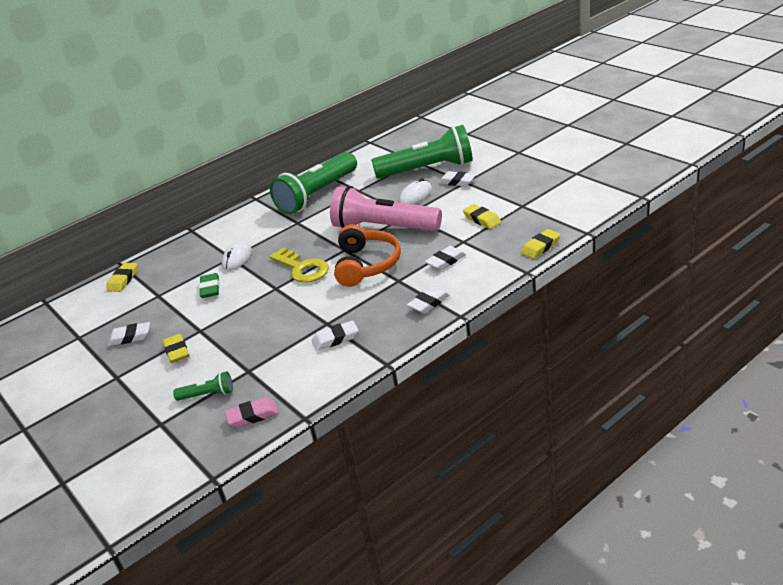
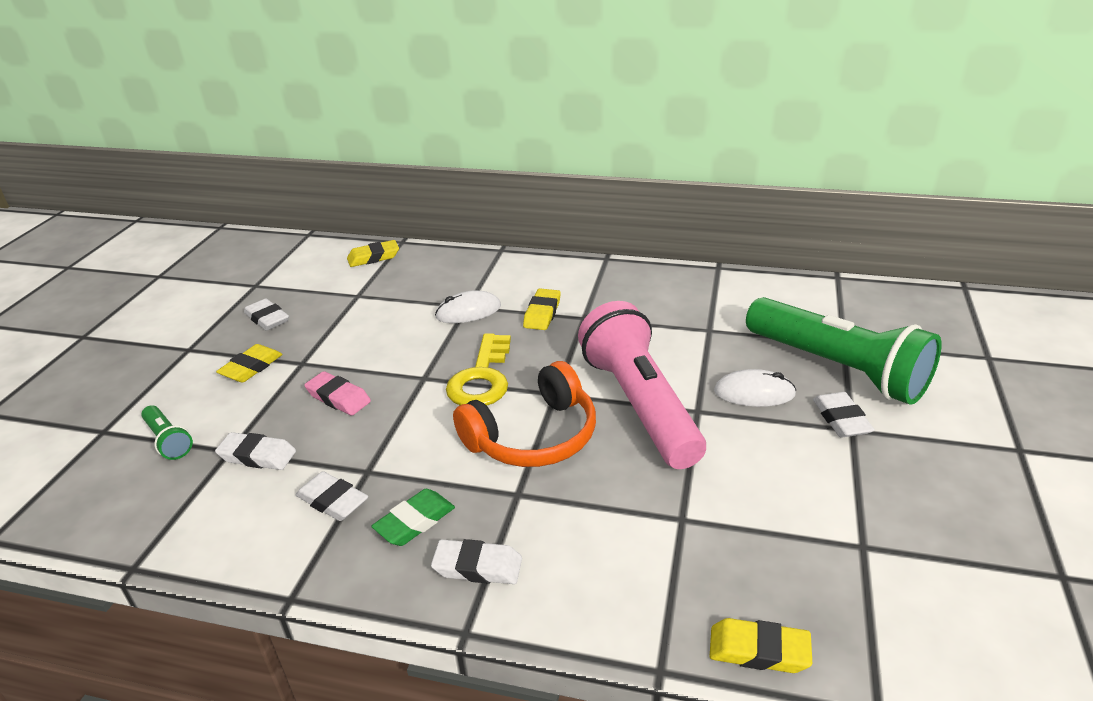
camera: 50 degrees right, 0 degrees up
green eraser [199,273,219,298] -> green eraser moved to [371,489,455,546]
pink eraser [225,397,279,428] -> pink eraser moved to [304,371,371,415]
green flashlight [270,152,357,215] -> none
white eraser [425,246,466,271] -> white eraser moved to [215,432,296,470]
yellow eraser [463,204,501,229] -> yellow eraser moved to [523,288,561,330]

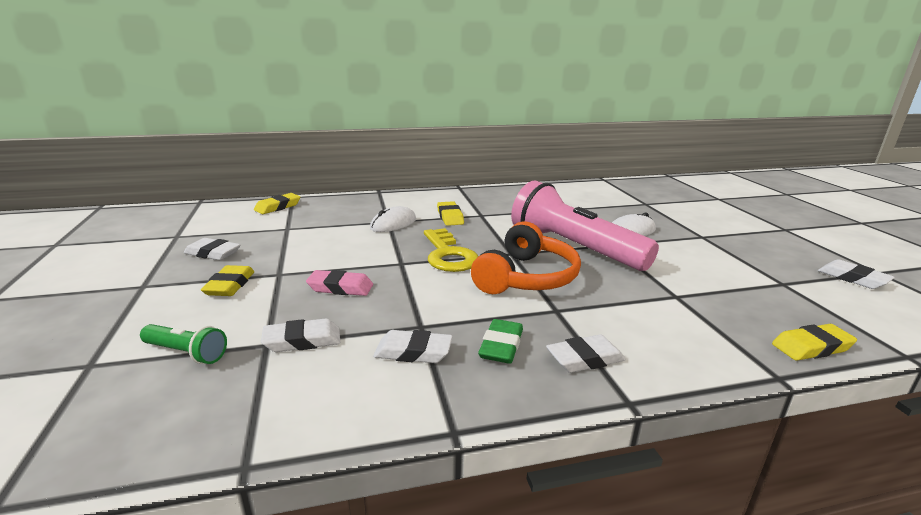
camera: 30 degrees left, 10 degrees down
green flashlight [746,297,942,405] -> none
white eraser [813,392,875,437] -> white eraser moved to [818,259,895,289]

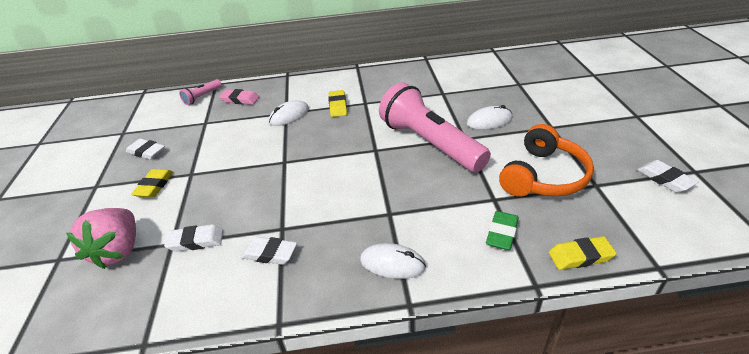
camera: 10 degrees right, 15 degrees up
green flashlight [140,324,227,364] -> pink strawberry [66,208,136,269]
yellow eraser [254,193,300,214] -> pink flashlight [179,79,222,105]
pink eraser [306,270,373,296] -> pink eraser moved to [219,89,259,105]
yellow key [424,228,478,272] -> none
orange headphones [471,221,581,294] -> orange headphones moved to [499,124,594,197]
green eraser [478,319,523,364] -> green eraser moved to [486,211,519,250]
white eraser [546,335,626,373] -> white mouse [360,243,426,279]

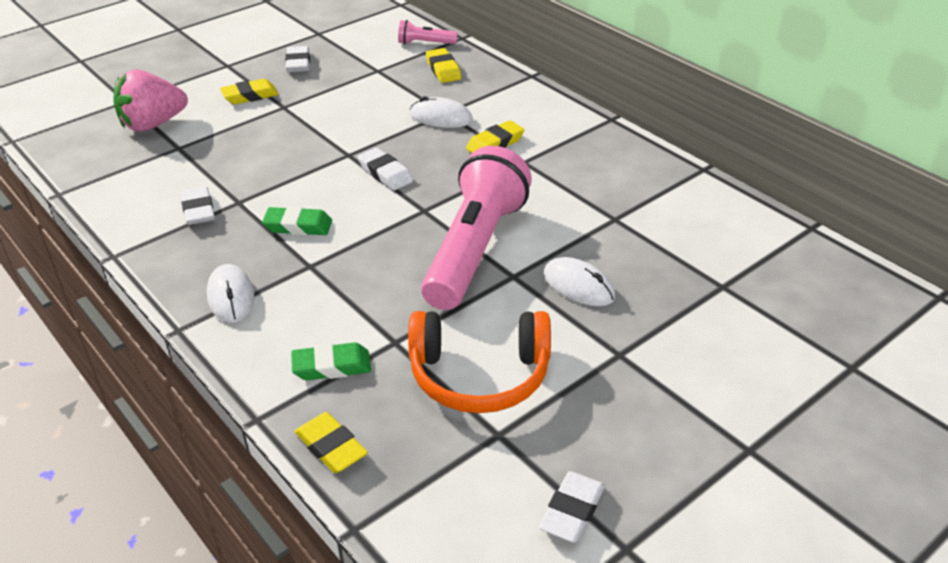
camera: 55 degrees right, 0 degrees up
white eraser [164,224,223,252] -> white eraser moved to [358,148,413,191]
pink eraser [219,89,259,105] -> yellow eraser [426,48,461,83]
none -> green eraser [262,206,332,235]

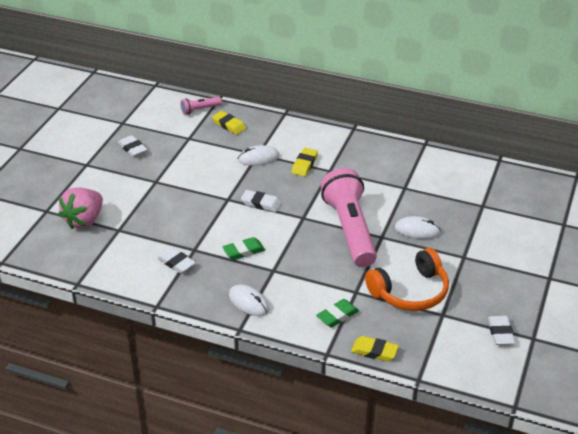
camera: 30 degrees left, 0 degrees up
yellow eraser [220,79,279,104] -> none

